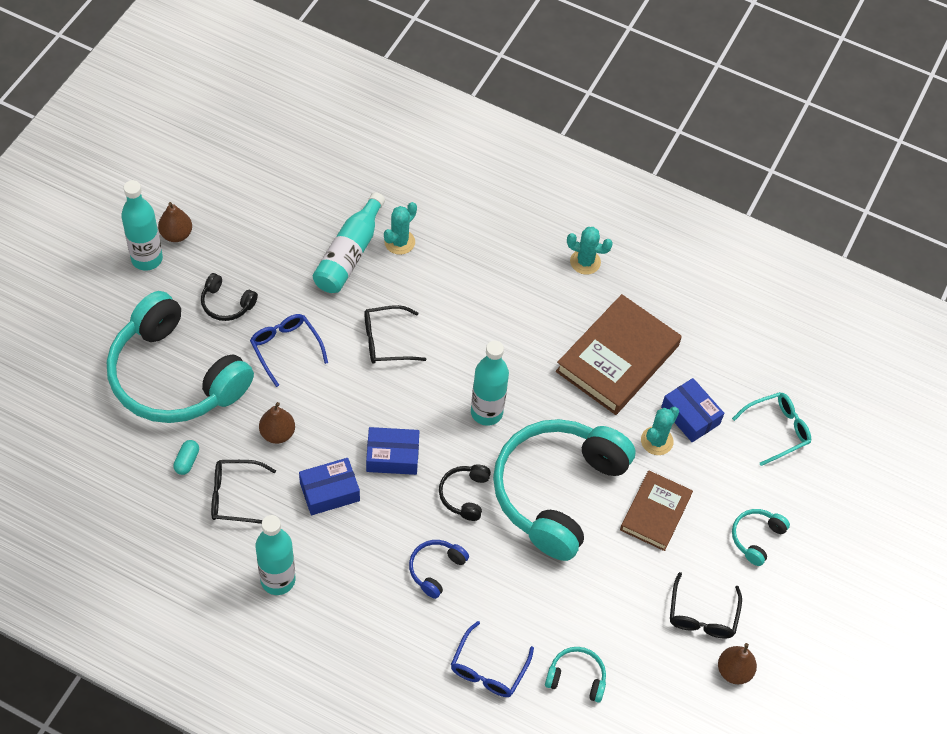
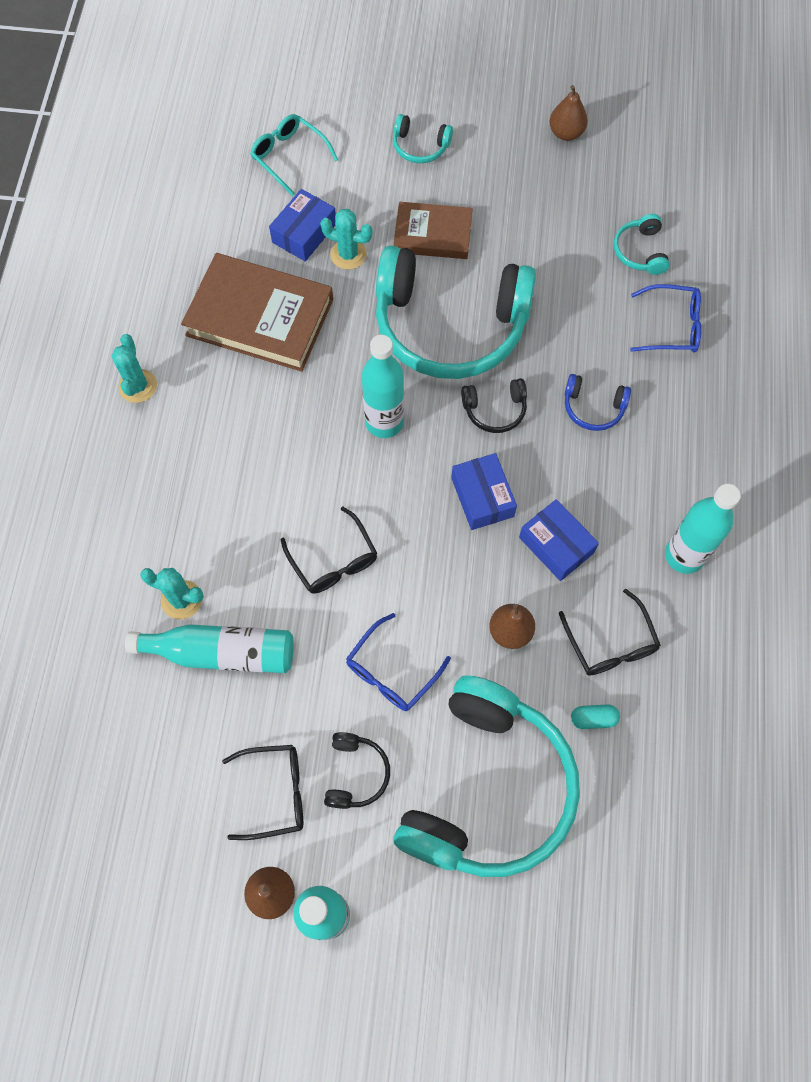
camera: 105 degrees left, 10 degrees up
black glasses [670,572,742,639] -> black glasses moved to [222,745,303,840]

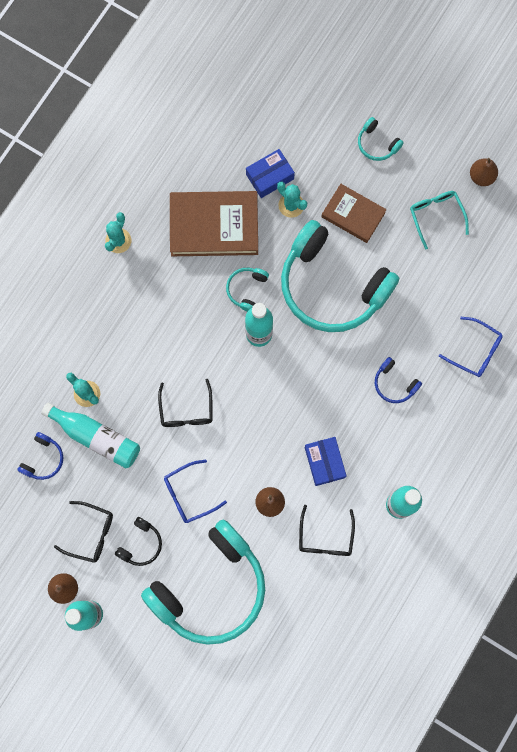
camera: 25 degrees right, 10 degrees up
brown book [181,253,333,372] -> brown book turned 45 degrees counterclockwise [170,191,258,256]
turquoise glasses [250,114,338,196] -> turquoise glasses moved to [410,191,469,250]
blue box [451,453,517,530] -> none
black headphones [461,378,527,433] -> none
turquoise capsule [571,704,620,729] -> none
turquoise headphones [614,214,670,275] -> turquoise headphones moved to [226,268,269,312]
none -> blue headphones [17,432,63,480]

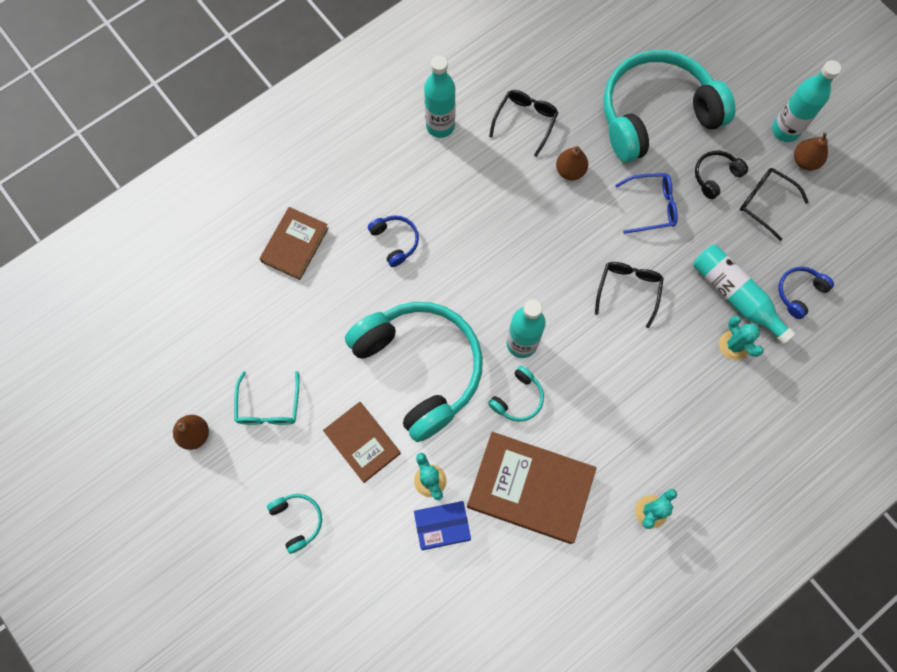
camera: 160 degrees left, 5 degrees down
blue box [305,437,346,486] -> none
blue glasses [439,317,503,377] -> brown book [260,207,329,280]

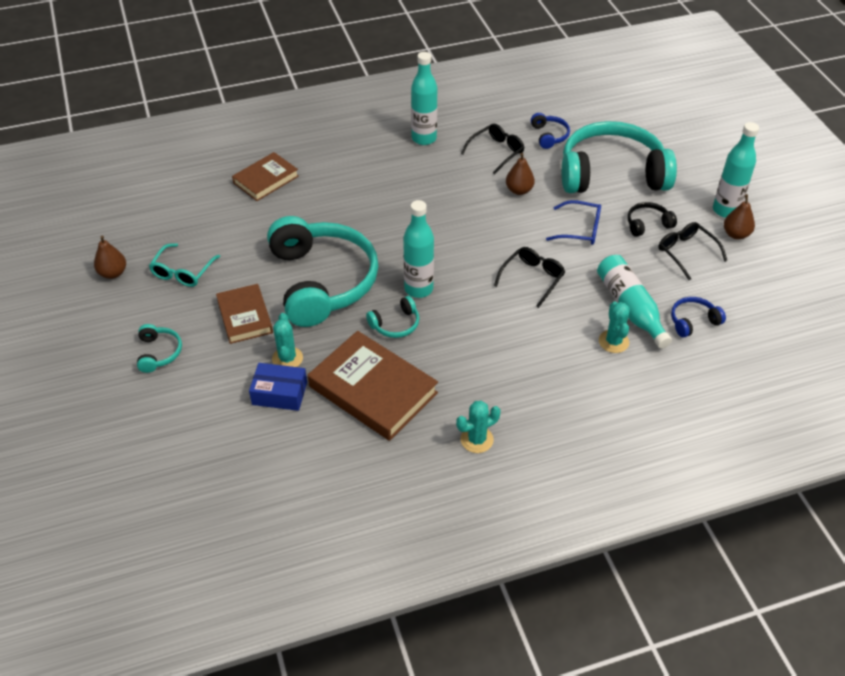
camera: 20 degrees right, 25 degrees down
blue headphones [368,215,419,267] -> blue headphones moved to [531,113,570,149]

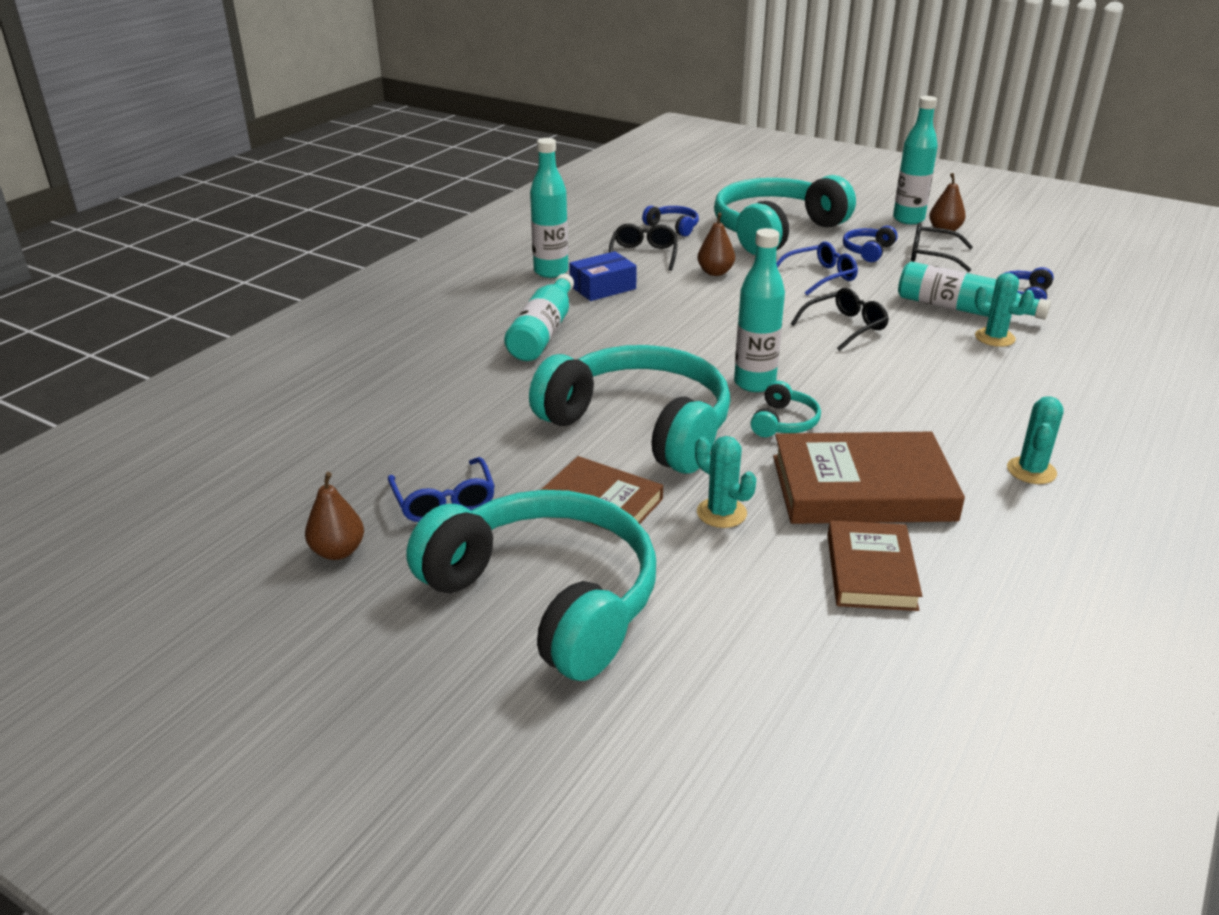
camera: 40 degrees left, 15 degrees down
turquoise headphones [137,324,182,373] -> turquoise headphones [406,490,656,681], size x2.50
turquoise glasses [149,243,220,287] -> blue glasses [388,457,495,522]
brown book [232,152,299,201] -> brown book moved to [828,521,922,611]
blue box [249,363,307,411] -> blue box moved to [569,251,637,301]
black glasses [494,247,565,308] -> black glasses turned 60 degrees clockwise [791,288,889,351]
black headphones [627,202,677,237] -> blue headphones [843,226,898,262]
none -> turquoise bottle [504,274,574,361]

